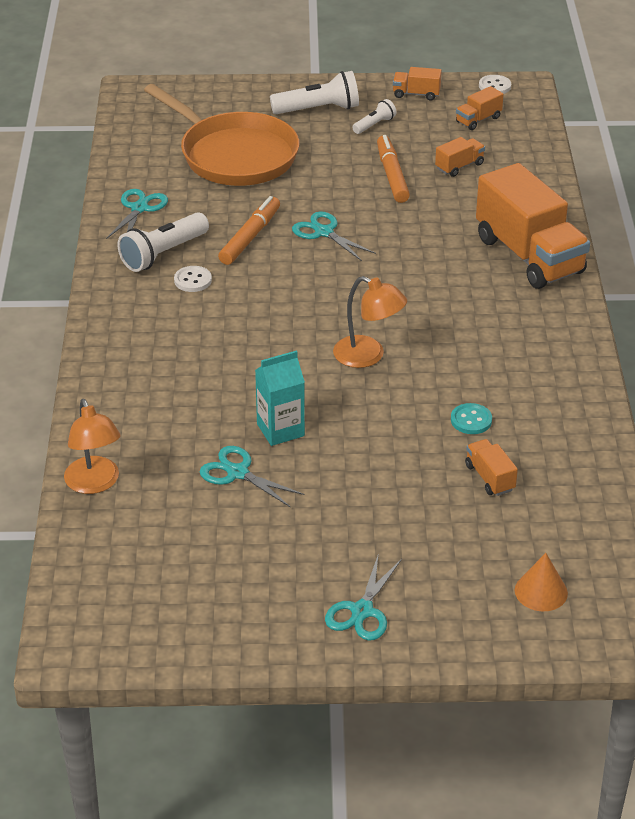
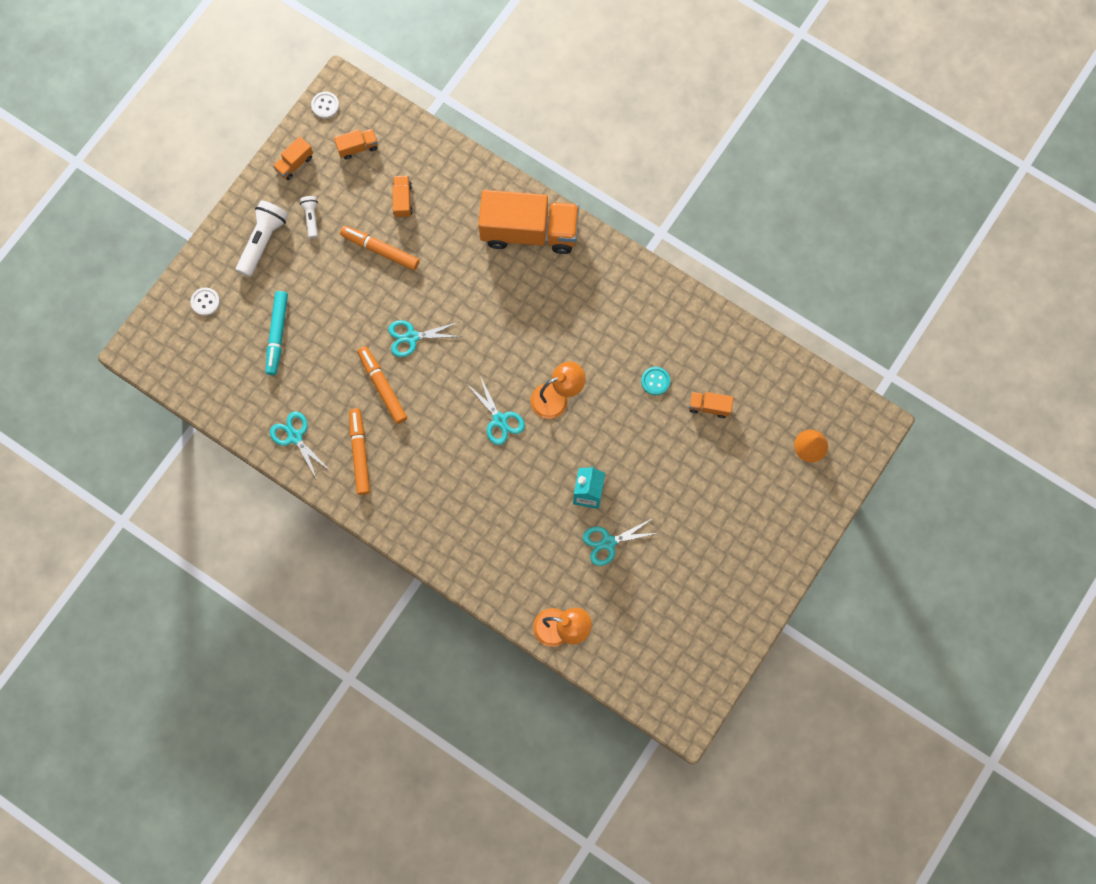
camera: 55 degrees left, 35 degrees up
white flashlight [117,212,209,272] -> orange marker [349,408,370,495]
orange pan [144,84,299,186] -> turquoise marker [266,291,288,375]
white button [174,266,212,292] -> white button moved to [191,288,220,316]
turquoise scissors [325,553,402,641] -> turquoise scissors moved to [467,376,525,445]
orange truck [456,86,504,130] -> orange truck turned 105 degrees counterclockwise [334,129,378,159]

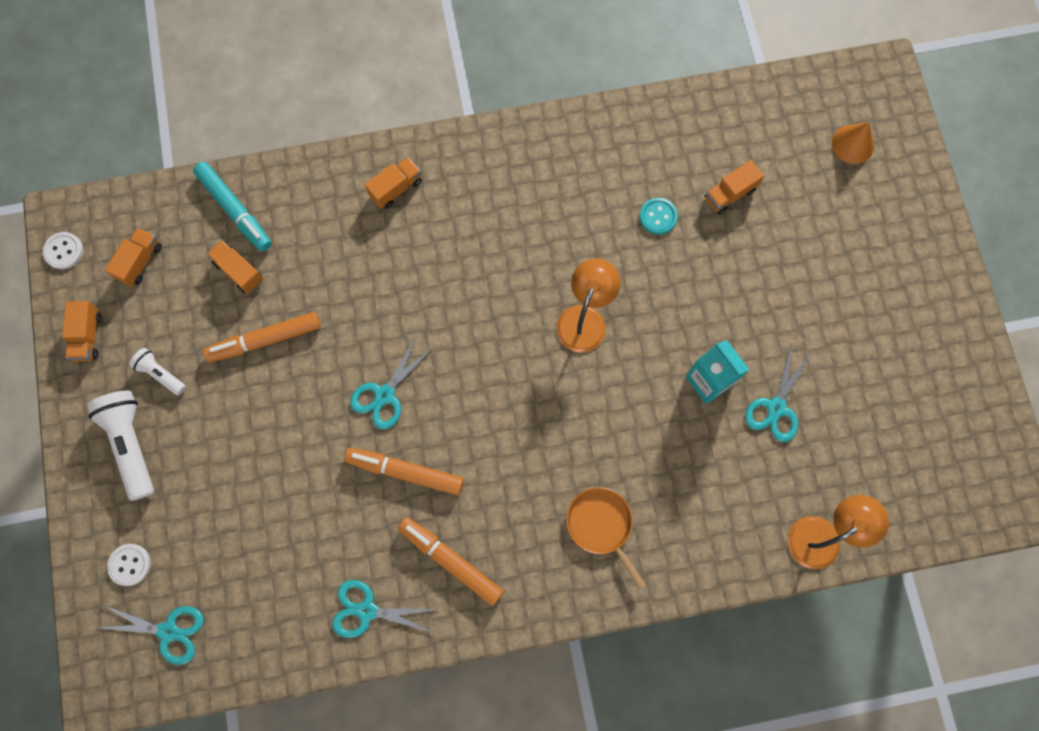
camera: 45 degrees left, 0 degrees up
turquoise marker [266,291,288,375] -> turquoise marker moved to [193,162,272,251]
turquoise scissors [467,376,525,445] -> turquoise scissors moved to [100,605,204,665]
orange truck [478,190,579,254] -> orange truck [365,157,422,209], size x0.42
none -> orange pan [566,487,646,589]

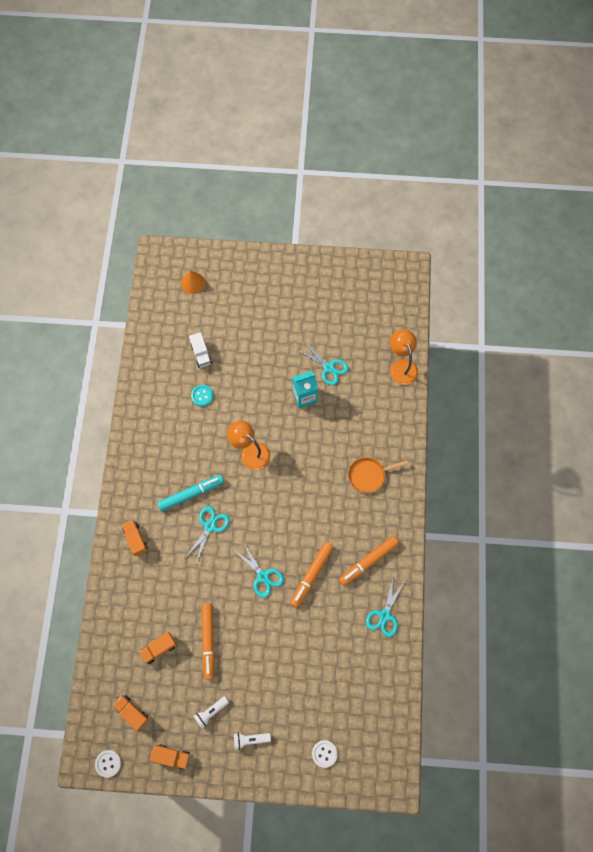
camera: 75 degrees left, 5 degrees down
white flashlight [87,391,154,501] -> white flashlight [234,733,271,750], size x0.55
turquoise scissors [100,605,204,665] -> turquoise scissors moved to [186,506,230,564]
turquoise marker [193,162,272,251] -> turquoise marker moved to [157,475,224,511]
orange truck [705,160,764,215] -> white truck [189,332,212,368]

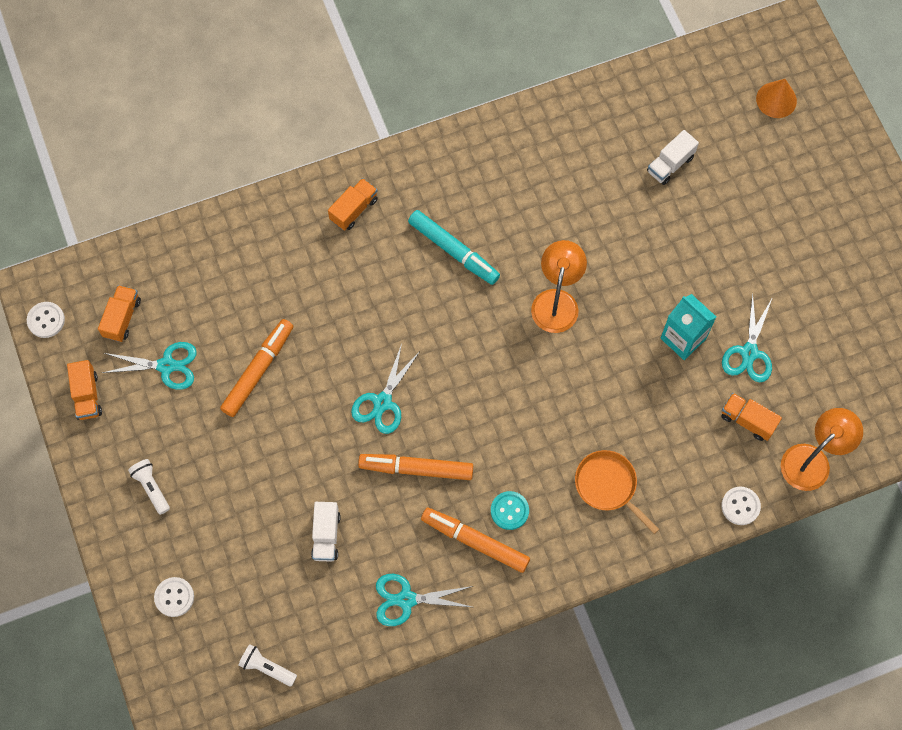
camera: 65 degrees right, 0 degrees up
orange truck [139,632,177,664] -> orange truck moved to [721,393,782,441]
turquoise scissors [186,506,230,564] -> turquoise scissors moved to [102,342,197,390]
turquoise button [191,385,214,406] -> turquoise button moved to [491,491,529,530]
white flashlight [193,696,229,729] -> white flashlight moved to [238,644,297,687]
orange marker [201,604,215,680] -> orange marker turned 150 degrees clockwise [220,319,293,417]
none -> white truck [311,502,340,562]
none -> white button [721,487,761,525]

